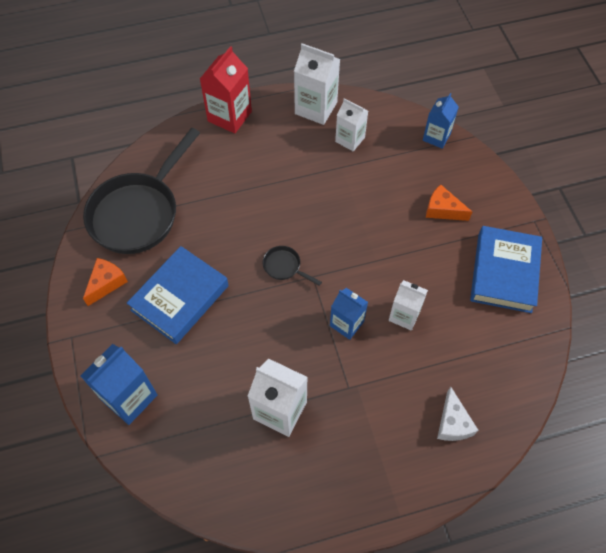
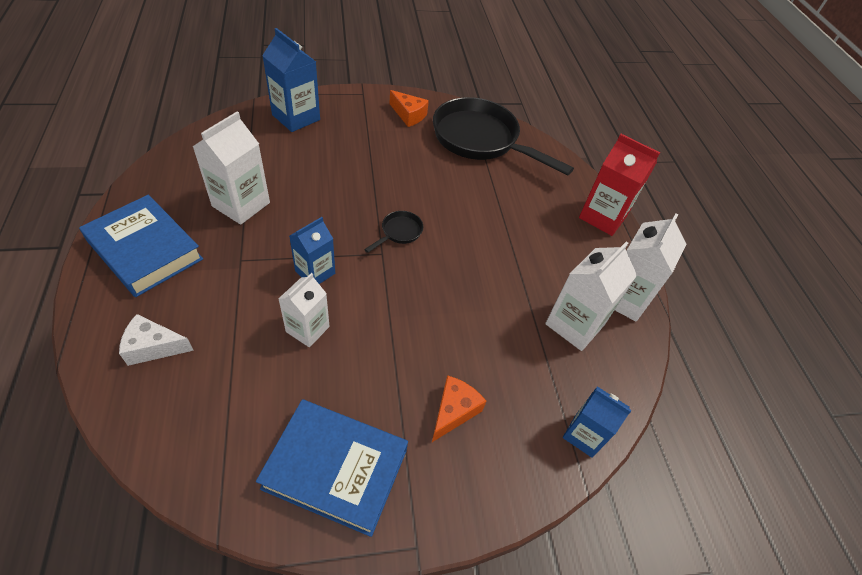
camera: 90 degrees right, 10 degrees down
blue book [127,246,229,344] -> blue book moved to [79,195,203,297]
white carton [335,98,368,151] -> white carton [545,242,637,351], size x1.52

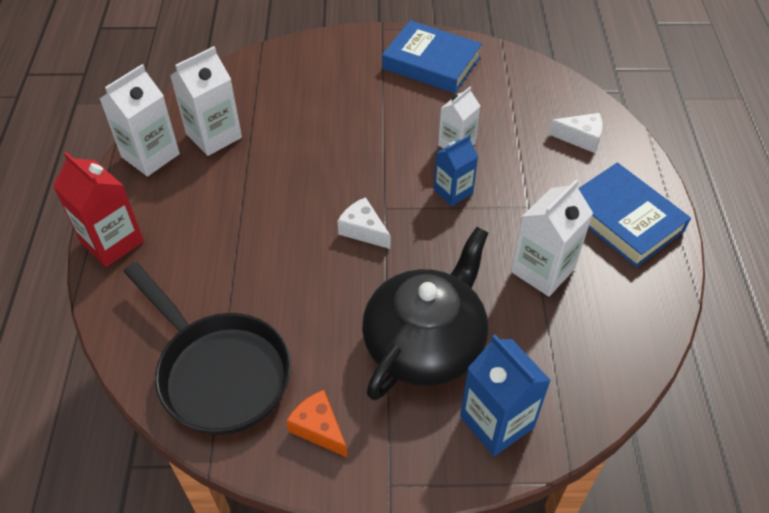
camera: 165 degrees left, 0 degrees up
black pan [364,211,423,253] -> white cheese [338,197,391,249]
orange cheese [432,375,486,442] -> none
blue carton [563,387,632,458] -> none
none -> black teapot [362,227,488,400]

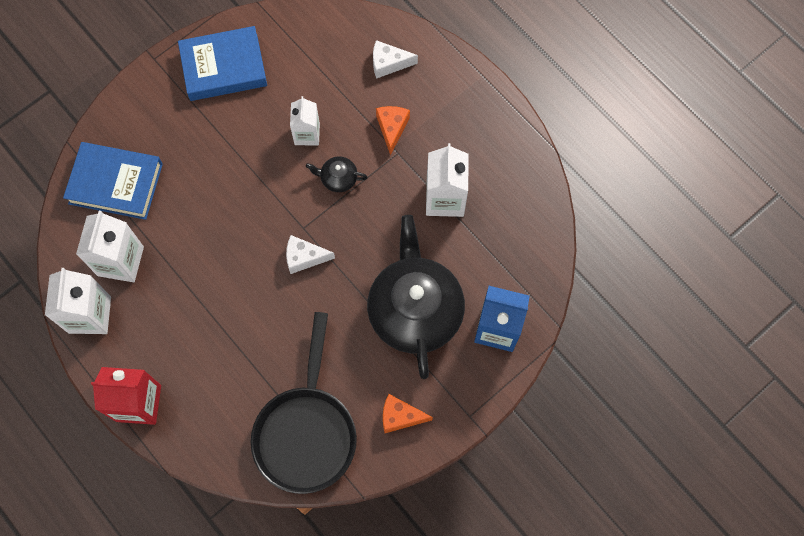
camera: 40 degrees left, 20 degrees up
black pan [124,262,291,435] -> black pan turned 90 degrees clockwise [251,312,357,494]
blue carton [434,135,478,206] -> black teapot [306,156,368,192]
white cheese [548,113,603,153] -> white cheese turned 150 degrees counterclockwise [373,40,418,79]
blue book [578,163,691,267] -> blue book moved to [63,142,163,220]
none -> orange cheese [376,106,410,156]

